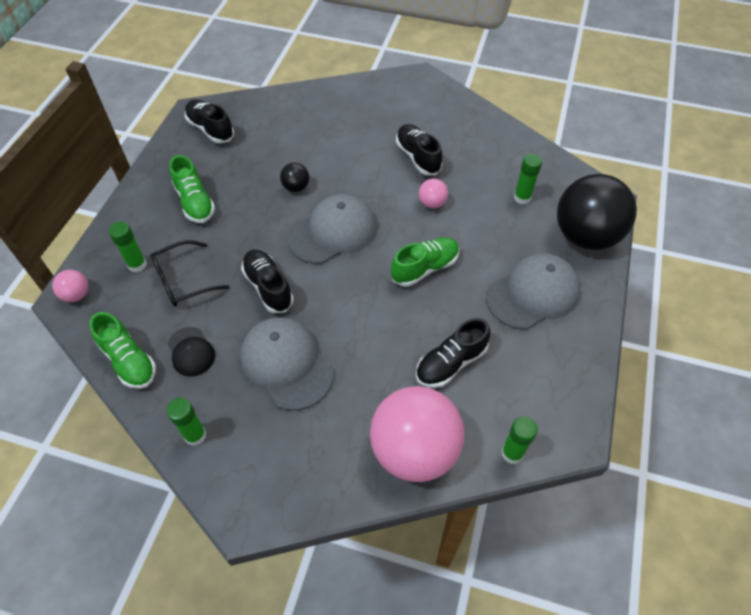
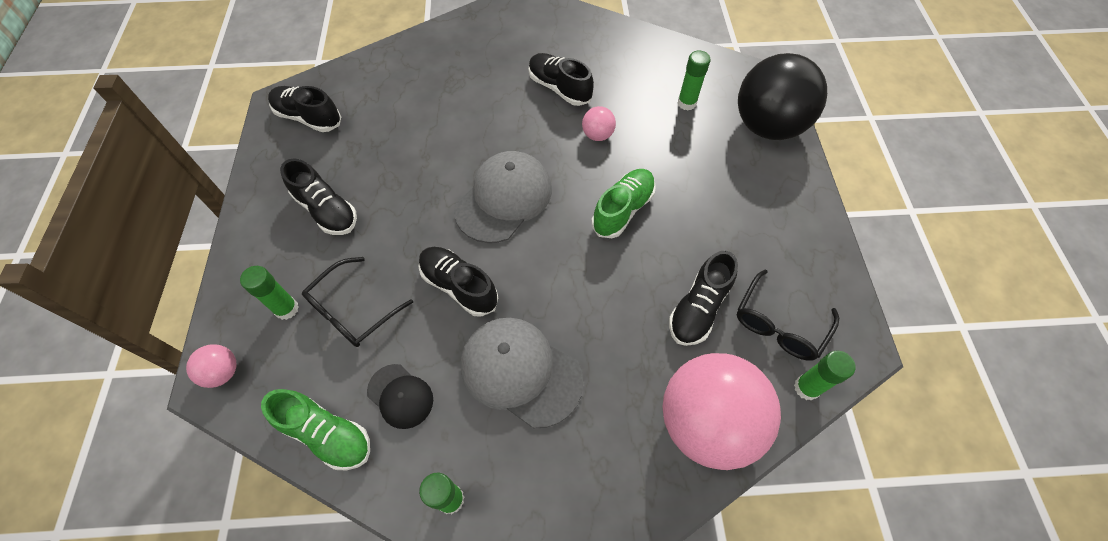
camera: 20 degrees left, 5 degrees up
green shoe [170,155,215,223] -> black shoe [280,159,357,235]
black ball [280,163,309,192] -> none
grey cap [486,253,580,330] -> none
none -> black glasses [737,269,839,361]

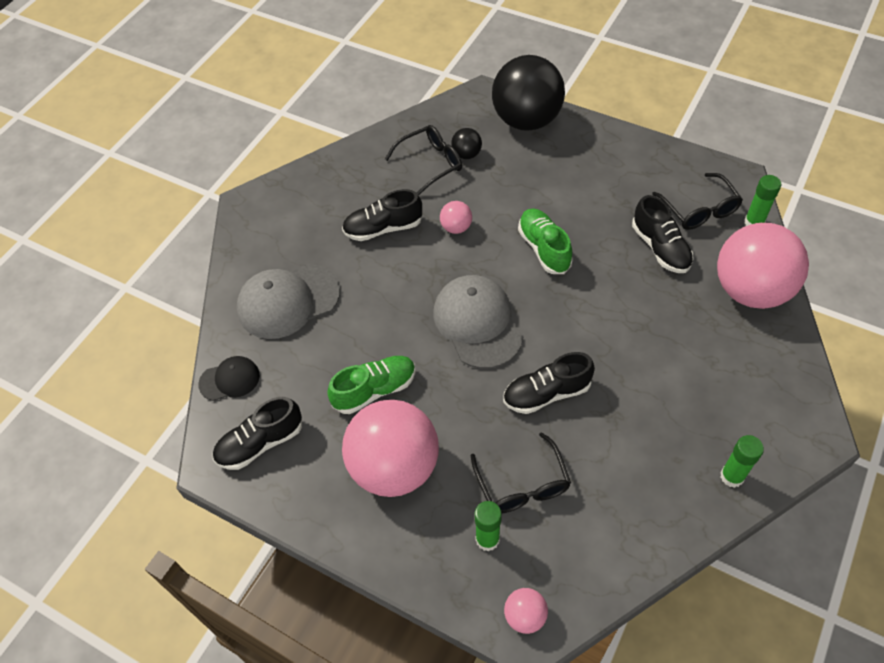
camera: 55 degrees left, 5 degrees down
green shoe [261,389,370,470] -> green shoe moved to [327,356,416,414]
black shoe [280,159,357,235] -> pink ball [342,400,439,497]
black cap [367,364,433,429] -> black cap moved to [198,356,260,401]
grey cap [461,318,583,429] -> grey cap moved to [237,264,340,339]
green glue stick [677,50,710,111] -> black ball [451,128,482,159]
none -> black glasses [385,125,462,196]

